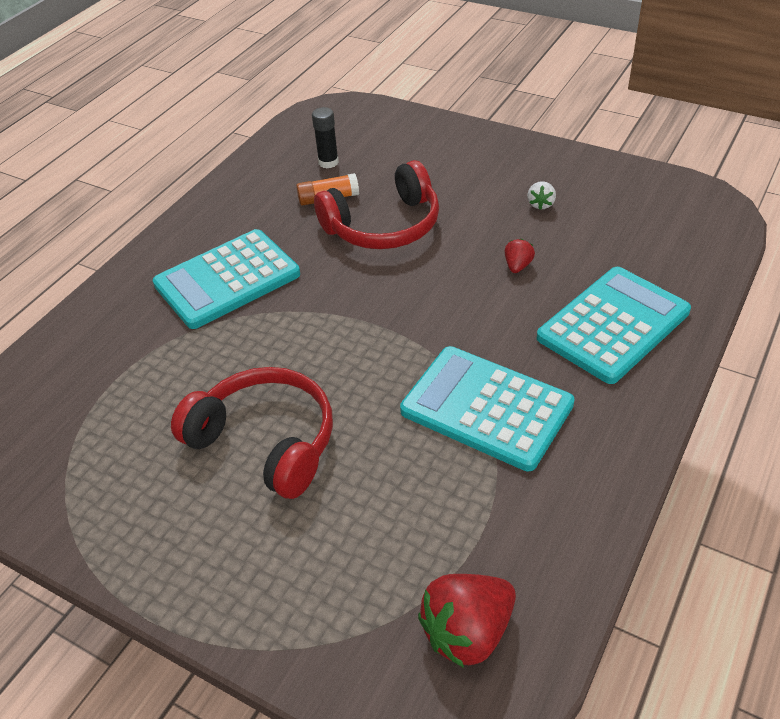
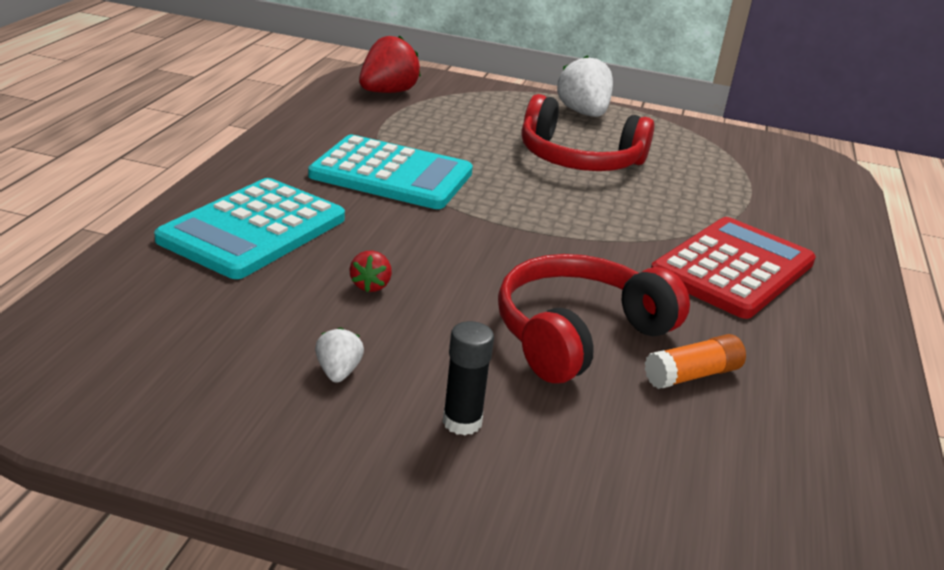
camera: 160 degrees right, 15 degrees down
turquoise calculator [153,229,300,329] -> red calculator [651,217,816,319]
black glue stick [312,107,339,168] -> black glue stick moved to [443,321,494,435]
none -> white strawberry [557,55,613,117]

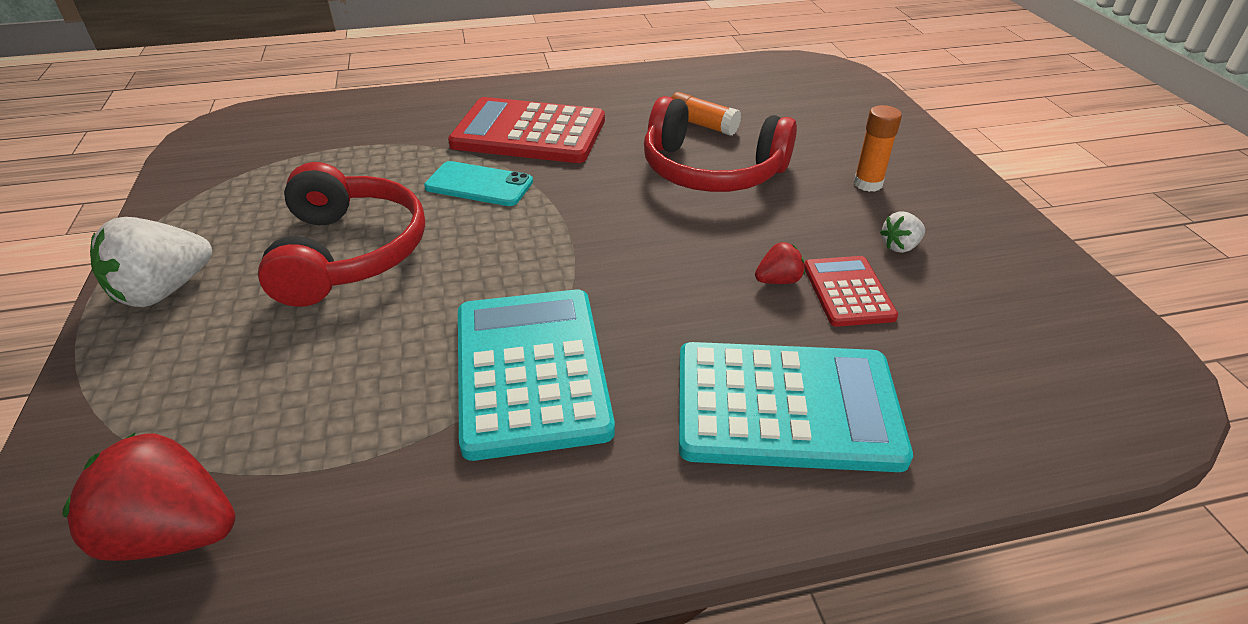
camera: 115 degrees left, 10 degrees up
black glue stick [443,321,494,435] -> orange glue stick [854,105,902,192]
none -> turquoise phone [424,161,533,206]
none -> red calculator [804,256,898,327]

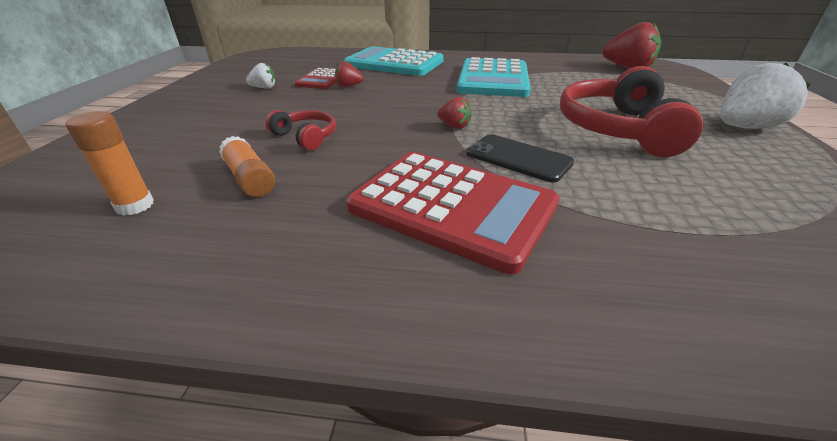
camera: 160 degrees left, 5 degrees down
turquoise phone [424,161,533,206] -> black phone [466,134,574,183]
red headphones [644,96,797,192] -> red headphones [265,110,336,151], size x0.50
orange glue stick [854,105,902,192] -> orange glue stick moved to [65,111,154,216]
none -> red strawberry [437,97,472,129]

